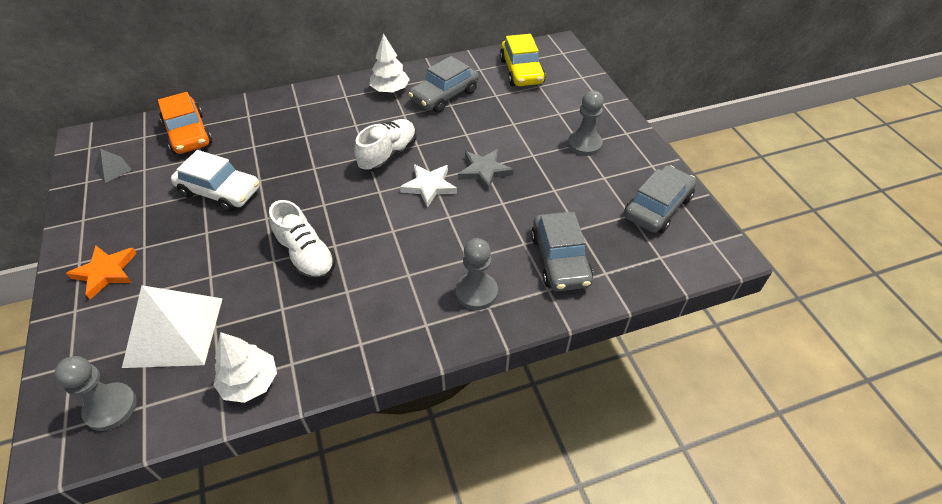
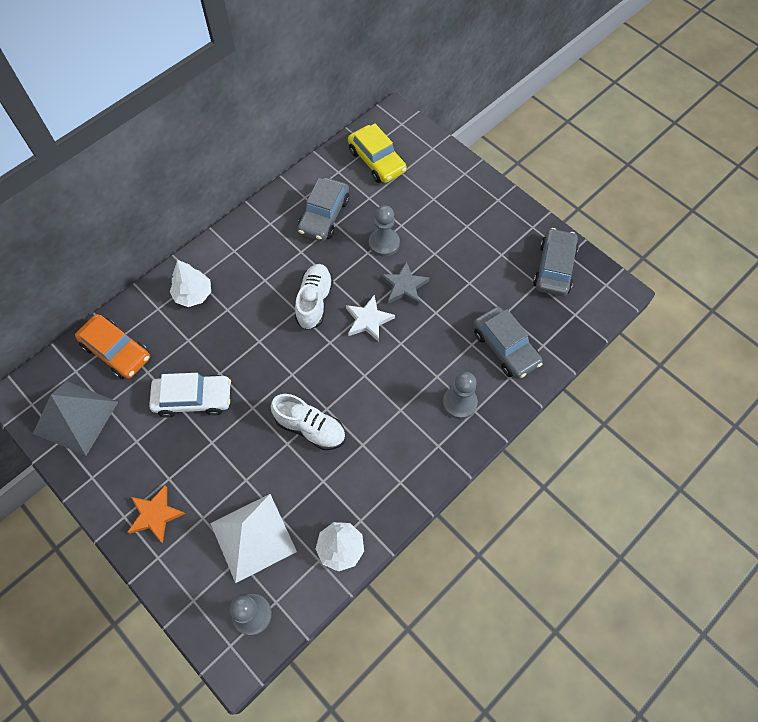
camera: 25 degrees left, 15 degrees up
grey pyramid [94,149,132,183] -> grey pyramid [33,381,118,456], size x2.29
white tree [370,33,410,93] -> white tree moved to [170,260,211,307]
grey pawn [568,91,604,156] -> grey pawn moved to [369,205,400,257]

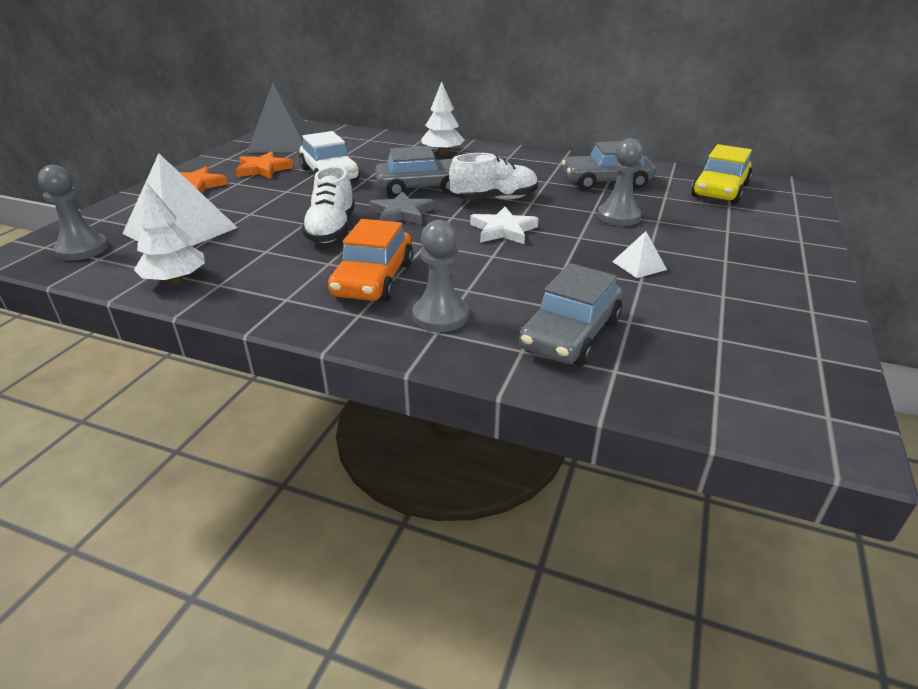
camera: 65 degrees right, 30 degrees down
orange car [75,314,150,379] -> orange car moved to [328,219,413,302]
grey star [381,261,430,306] -> grey star moved to [369,192,434,225]
grey car [533,228,579,296] -> grey car moved to [375,146,453,197]
none -> orange star [236,152,294,179]
none -> white pyramid [612,231,667,278]

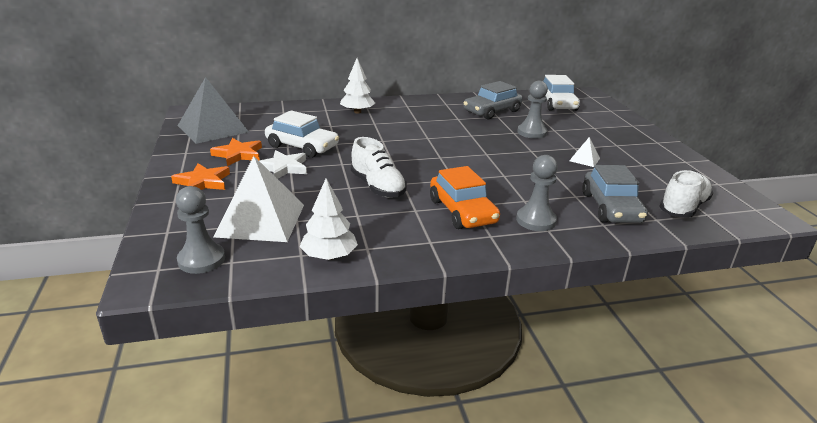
camera: 35 degrees left, 5 degrees down
grey star [369,192,434,225] -> none
grey car [375,146,453,197] -> none
white shoe [449,153,538,200] -> white shoe moved to [659,170,713,218]
white star [470,207,539,244] -> white star moved to [259,150,307,179]
yellow car [691,144,753,204] -> white car [543,75,580,111]

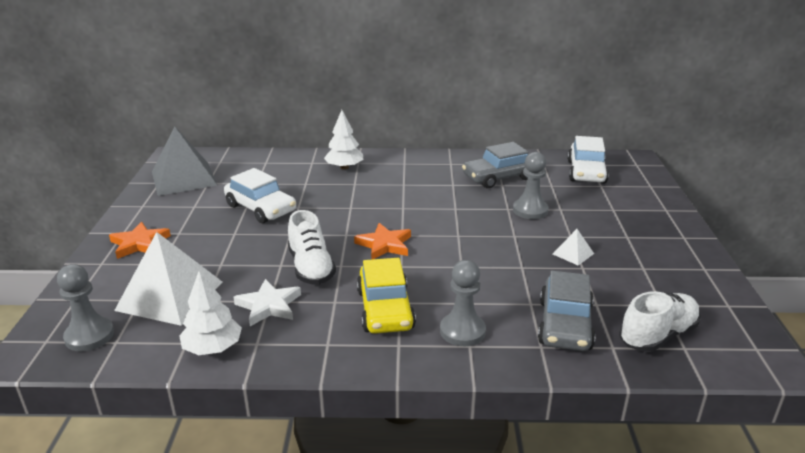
camera: 15 degrees right, 0 degrees up
orange star [210,138,262,166] -> orange star moved to [354,223,411,260]
white star [259,150,307,179] -> white star moved to [234,279,301,326]
orange car [430,166,500,229] -> yellow car [357,258,416,334]

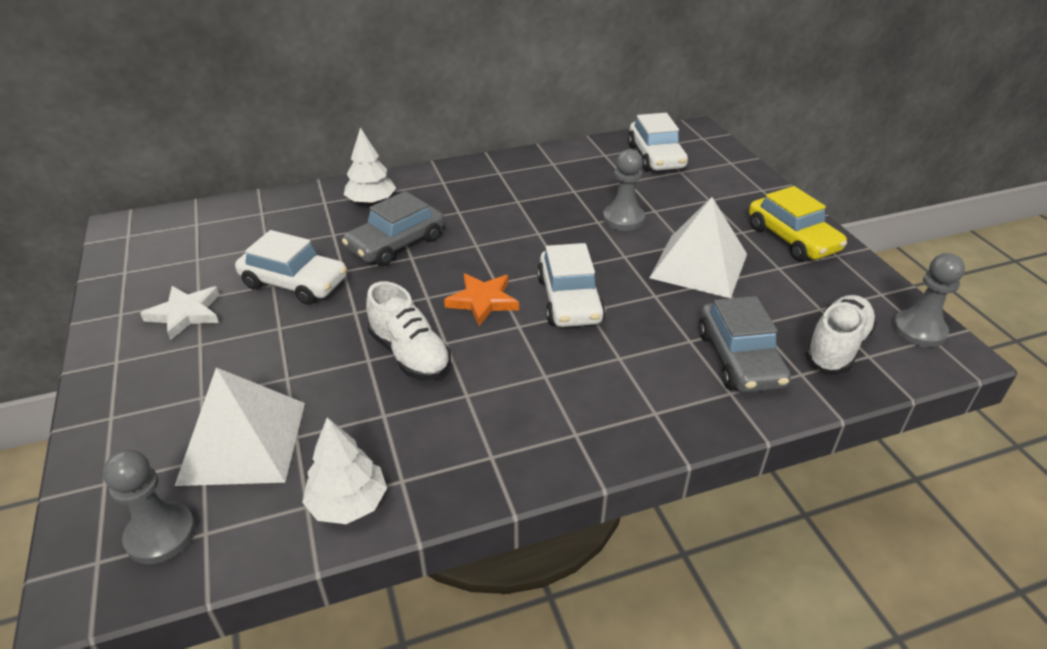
camera: 20 degrees left, 10 degrees up
orange star [109,222,171,259] -> none
grey pyramid [152,127,218,196] -> none
white star [234,279,301,326] -> white star moved to [140,286,219,340]
yellow car [357,258,416,334] -> yellow car moved to [749,186,847,261]
grey pawn [440,260,486,346] -> grey pawn moved to [893,253,965,348]
grey car [462,142,528,188] -> grey car moved to [342,191,444,266]
white pyramid [553,229,594,266] -> white pyramid [650,197,747,298], size x2.29
none -> white car [537,243,606,327]

